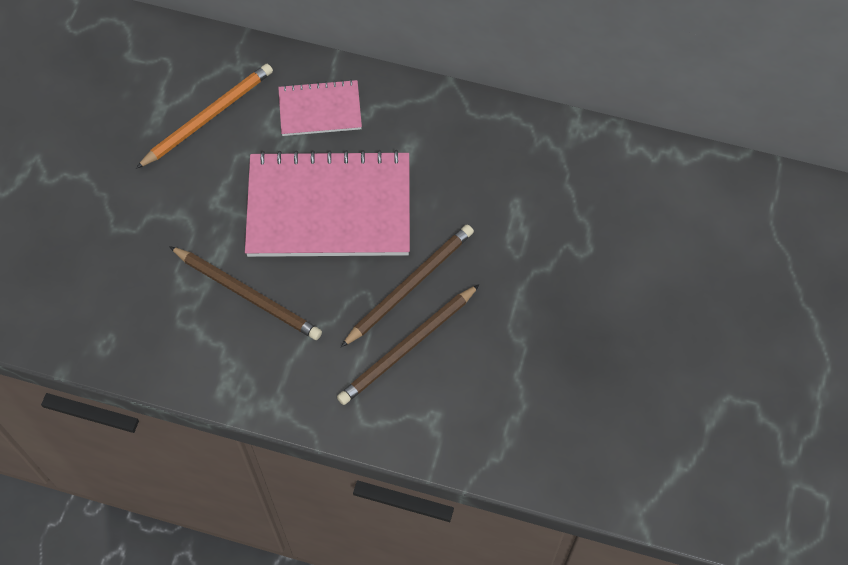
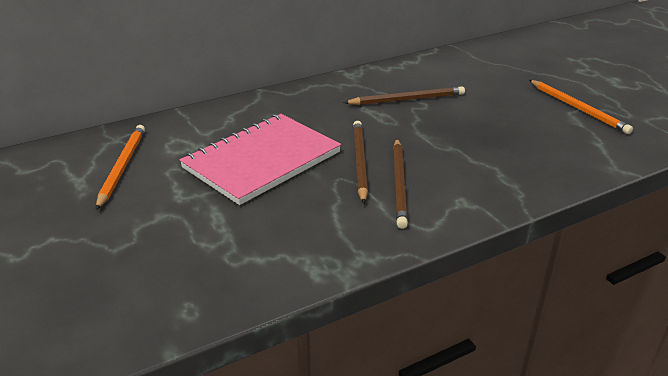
camera: 45 degrees left, 30 degrees down
brown pencil [169,246,322,340] -> brown pencil moved to [343,86,465,105]
pink notebook [278,79,362,136] -> none
none -> orange pencil [529,80,633,134]

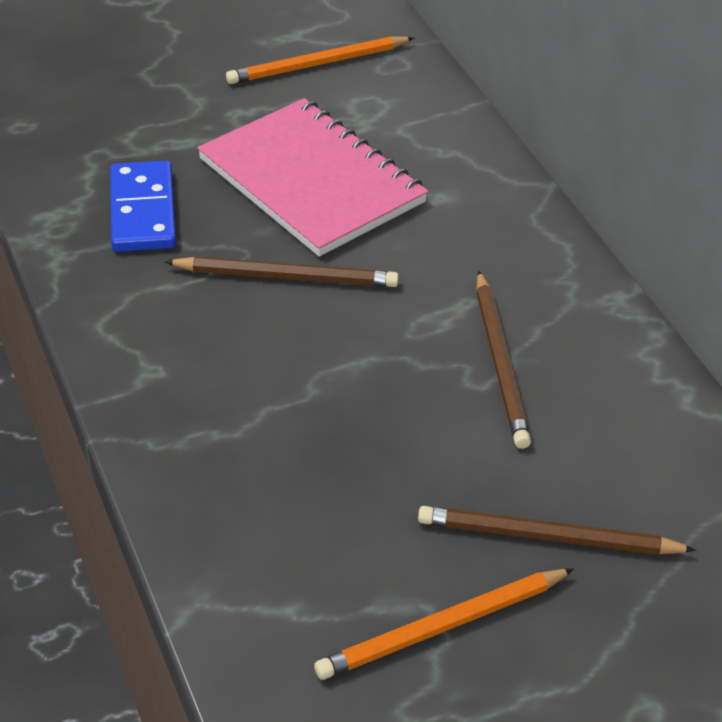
camera: 95 degrees right, 10 degrees up
orange pencil [96,125,145,210] -> orange pencil turned 150 degrees clockwise [226,36,414,84]
brown pencil [393,139,408,229] -> brown pencil moved to [418,506,696,555]
none -> blue domino [110,160,176,252]

